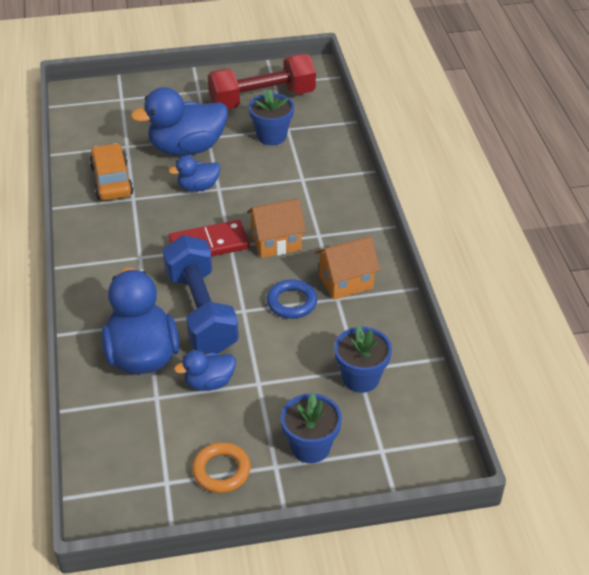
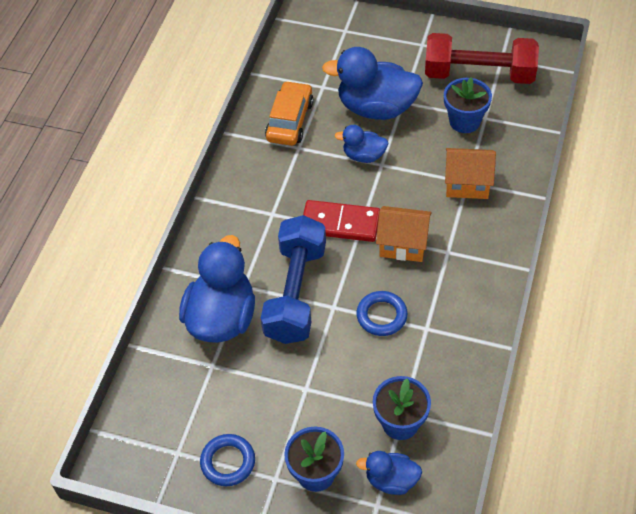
camera: 30 degrees right, 10 degrees up
blue duck [174,350,236,391] -> blue duck moved to [356,451,422,495]
orange ring [192,442,251,493] -> blue ring [200,434,255,486]
orange house [315,236,380,300] -> orange house moved to [445,148,496,199]

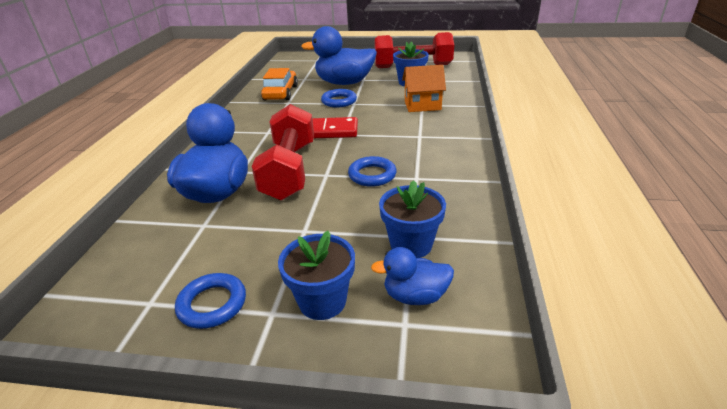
camera: 10 degrees left, 20 degrees down
blue dumbbell [261,215,326,344] -> red dumbbell [252,104,314,200]
blue duck [335,125,389,163] -> blue ring [321,89,357,108]
orange house [376,206,432,262] -> none

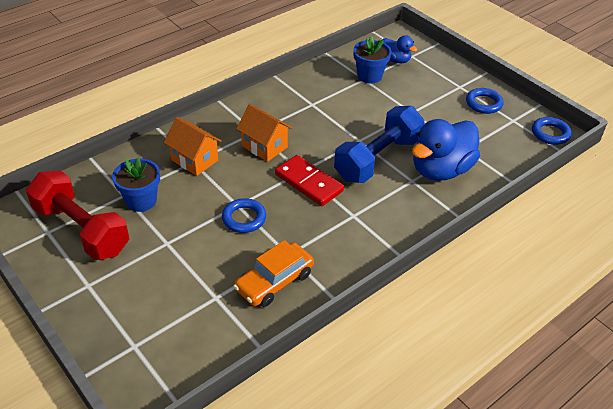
camera: 140 degrees left, 10 degrees up
red dumbbell [252,104,314,200] -> blue dumbbell [334,106,425,183]
blue flower pot [278,231,355,320] -> none
blue duck [301,26,377,85] -> none
blue ring [348,156,397,187] -> blue ring moved to [532,117,572,145]
none -> orange house [236,104,292,162]

